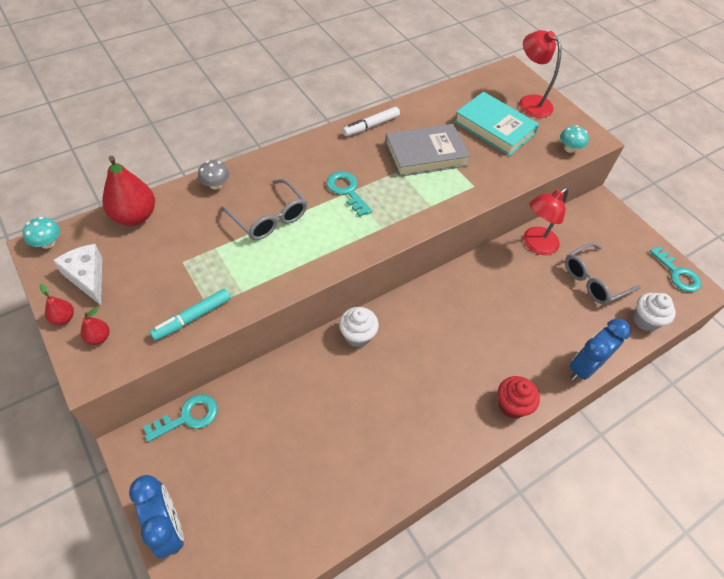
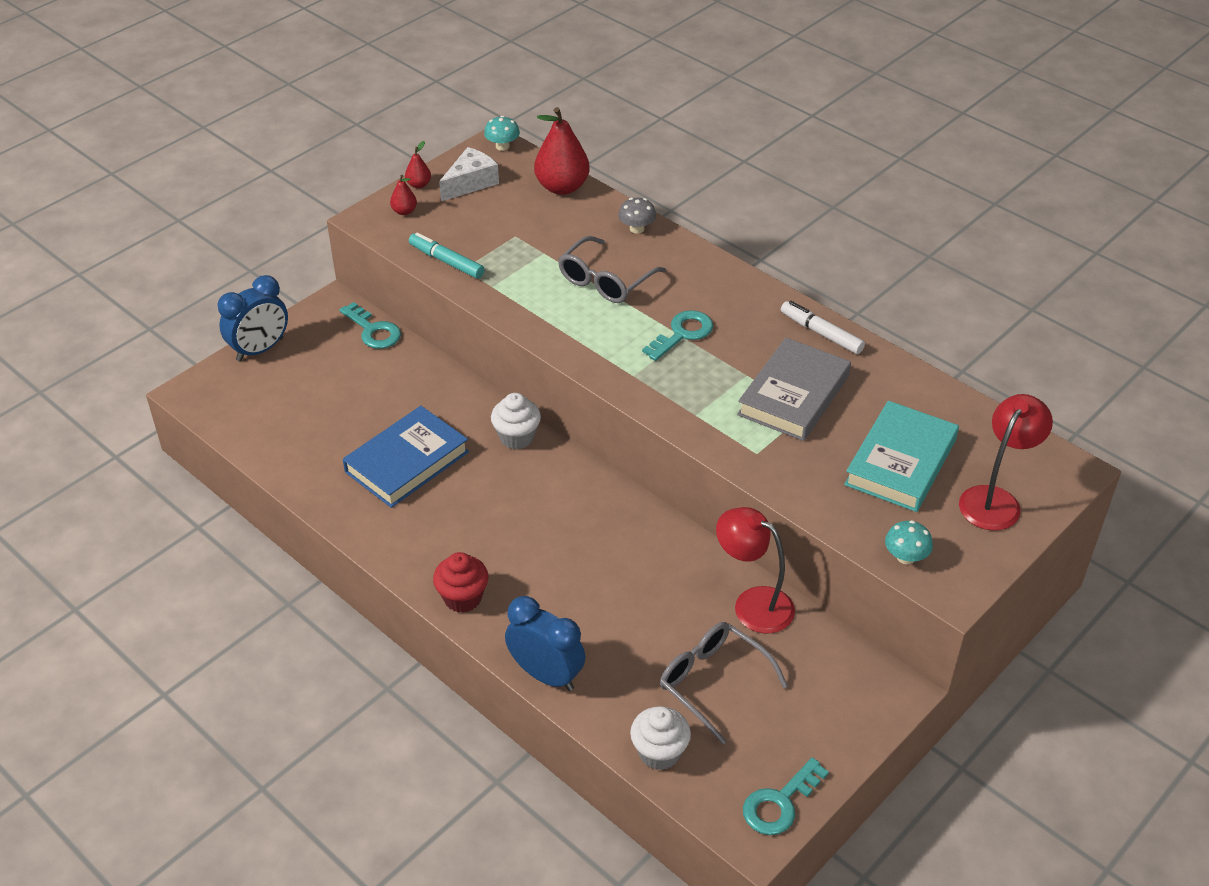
camera: 80 degrees right, 10 degrees down
grey book [385,124,470,177] -> grey book turned 60 degrees clockwise [737,338,851,441]
none -> blue book [343,406,469,508]

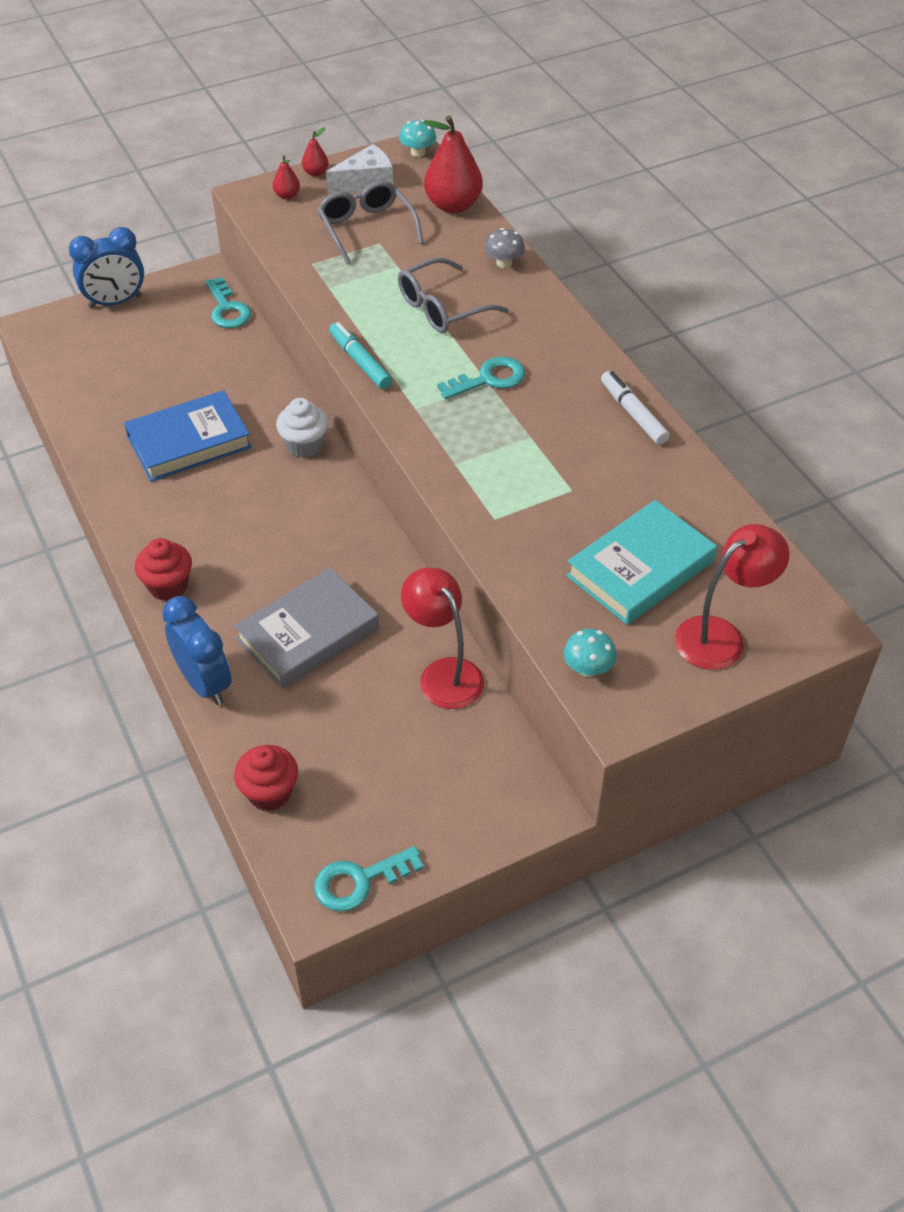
camera: 20 degrees right, 5 degrees up
turquoise marker [409,232,485,279] -> turquoise marker moved to [329,322,392,389]
white cupcake [630,706,691,770] -> red cupcake [234,745,298,811]
grey glasses [660,622,788,744] -> grey glasses moved to [317,181,423,265]
grey book [737,338,851,441] -> grey book moved to [234,568,379,689]

